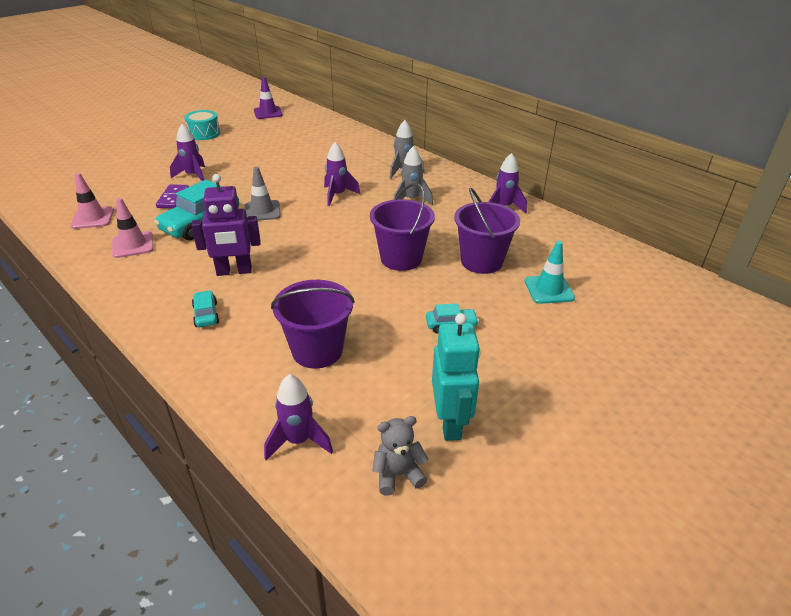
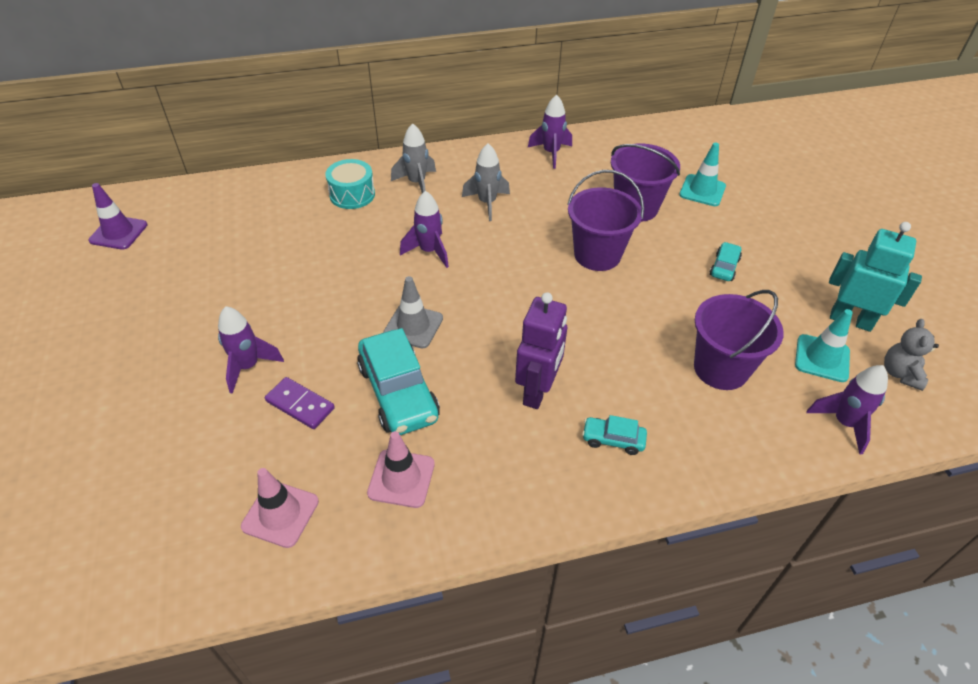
camera: 60 degrees left, 10 degrees up
turquoise drum [184,110,220,140] -> turquoise drum moved to [325,159,375,209]
none -> turquoise traffic cone [795,309,853,382]

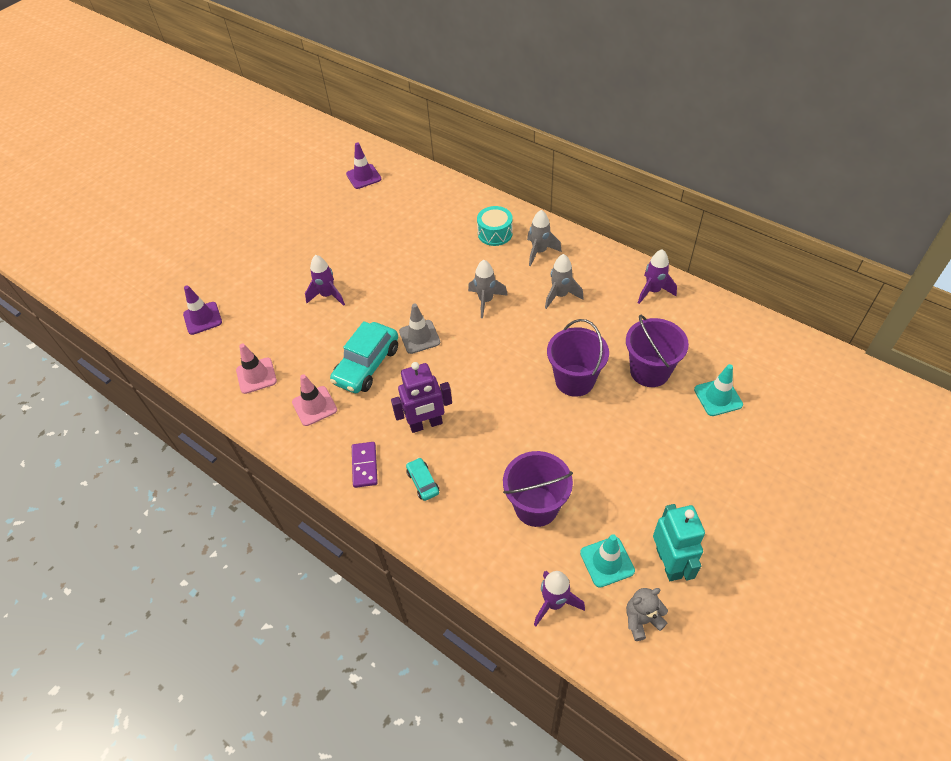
camera: 55 degrees right, 5 degrees up
purple domino [265,377,335,429] -> purple domino moved to [352,442,378,488]
purple rocket [400,191,449,268] -> grey rocket [468,260,508,318]
turquoise car [710,242,742,281] -> none
none -> purple traffic cone [183,285,222,335]

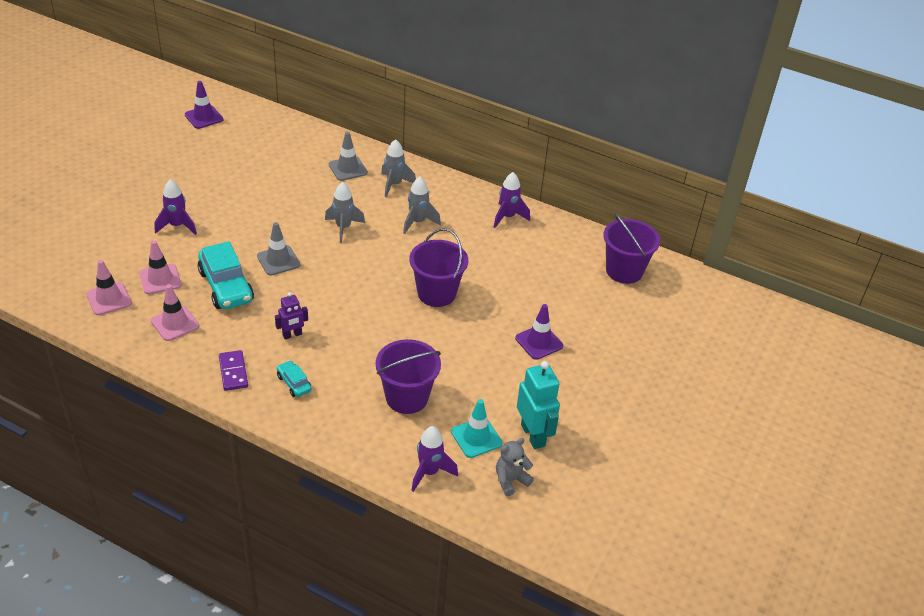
camera: 15 degrees left, 10 degrees down
purple traffic cone [183,285,222,335] -> purple traffic cone moved to [515,304,563,360]
turquoise car [330,321,398,393] -> turquoise car turned 45 degrees counterclockwise [198,241,254,309]
purple robot [391,362,452,433] -> purple robot [275,292,308,340], size x0.58
turquoise drum [477,206,513,246] -> grey traffic cone [329,132,368,181]
purple bucket [626,315,689,387] -> purple bucket moved to [603,213,660,284]
turquoise traffic cone [694,364,743,416] -> none
none -> pink traffic cone [139,240,181,294]

